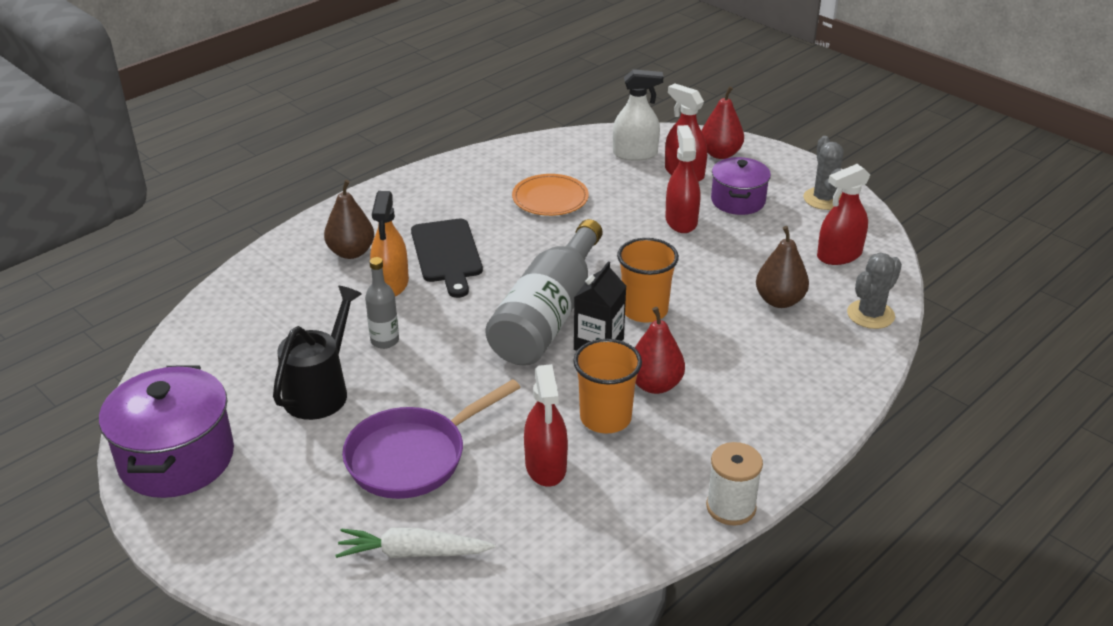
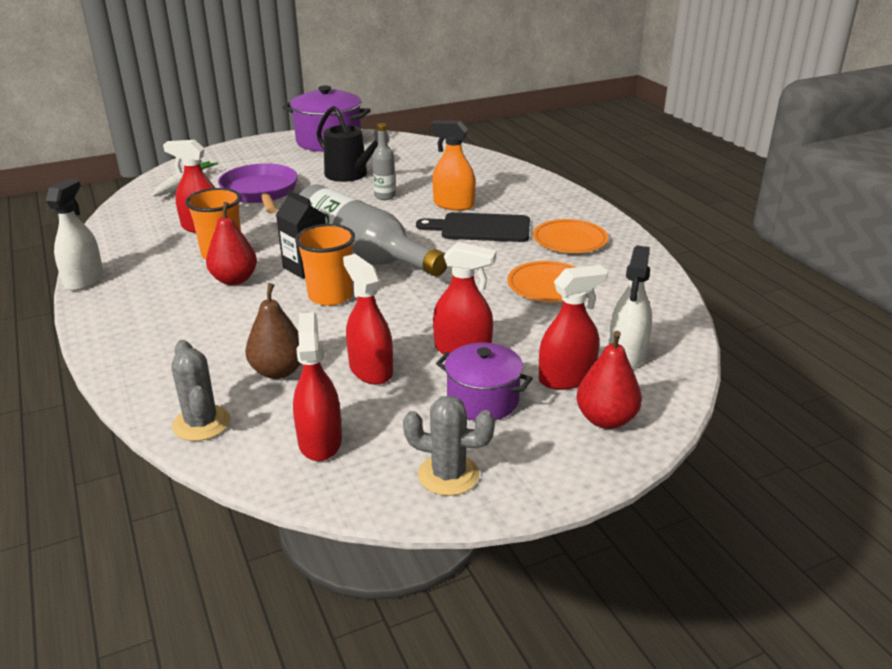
camera: 110 degrees right, 5 degrees down
brown pear [324,180,374,259] -> none
white spool [706,442,763,525] -> white spray bottle [46,178,103,291]
none -> red spray bottle [343,254,393,385]
none -> orange plate [533,219,608,253]

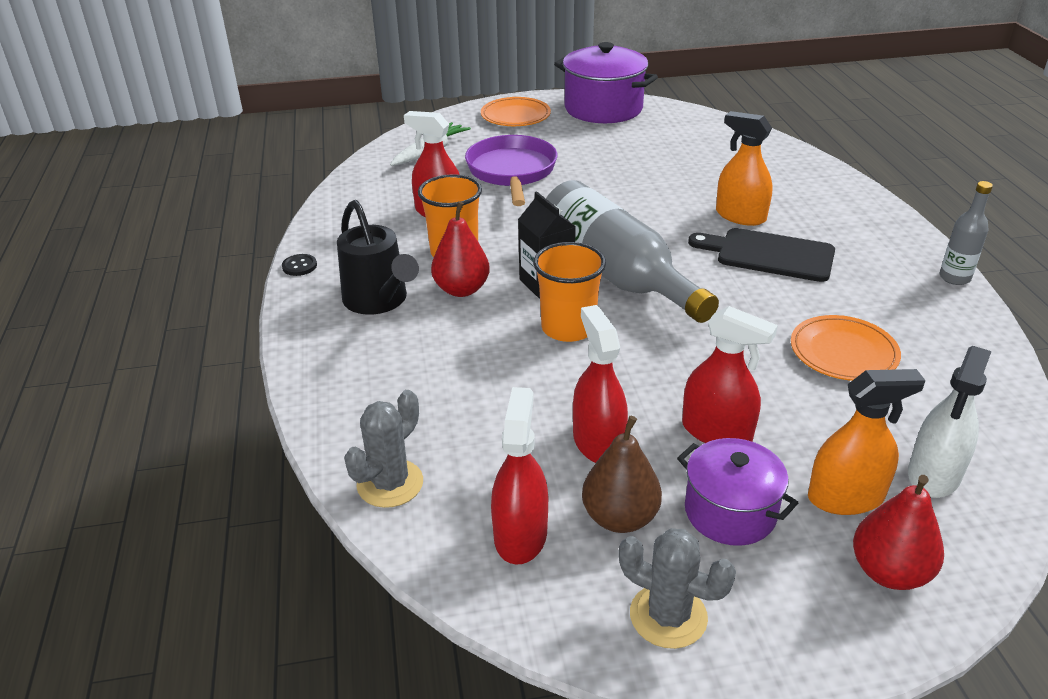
camera: 15 degrees right, 5 degrees up
white spray bottle [46,178,103,291] -> black button [282,254,317,276]
grey cactus [171,340,230,441] -> grey cactus turned 45 degrees clockwise [344,390,423,508]
brown pear [245,283,301,379] -> brown pear moved to [582,416,662,533]
black watering can [316,106,389,182] -> black watering can moved to [337,200,419,315]
grey bottle [372,123,396,200] -> grey bottle moved to [940,181,993,285]
orange plate [533,219,608,253] -> orange plate moved to [481,97,551,126]
red spray bottle [539,265,608,390] -> orange spray bottle [808,369,926,515]

